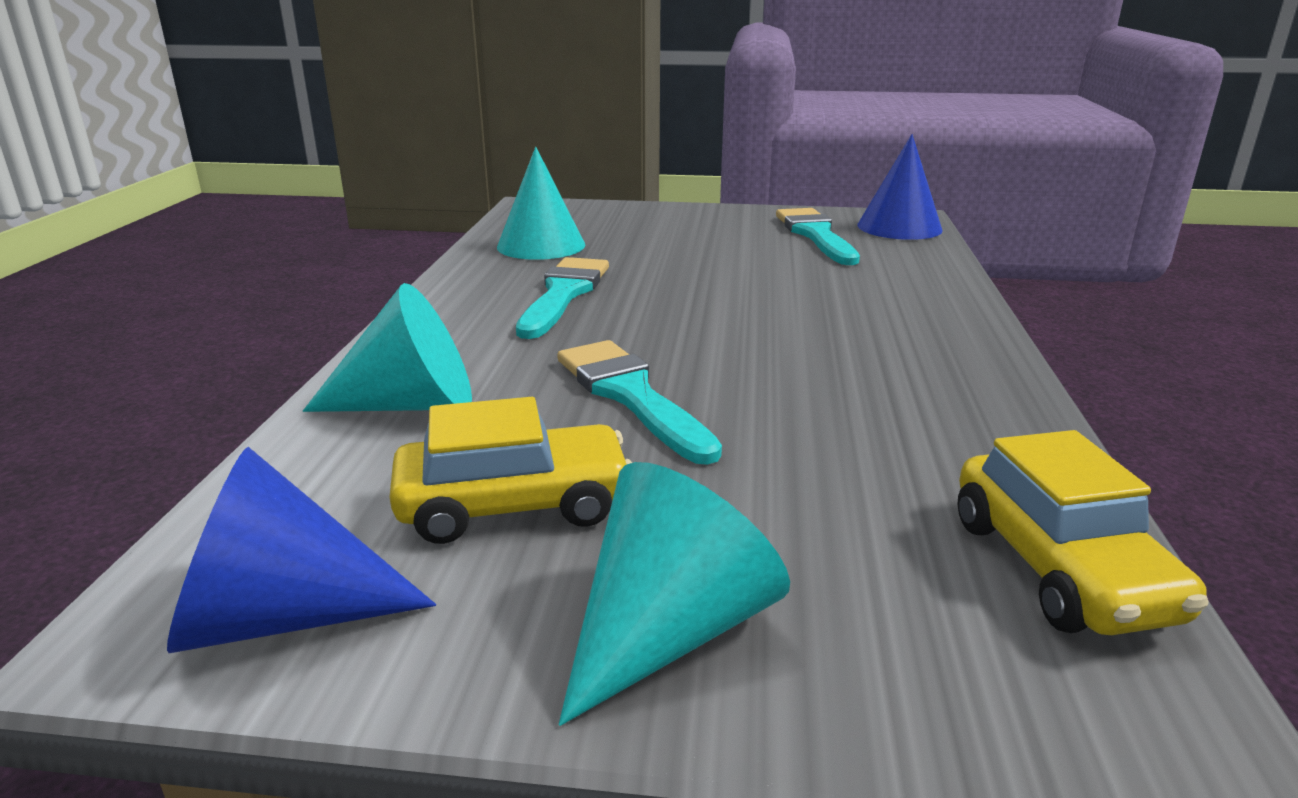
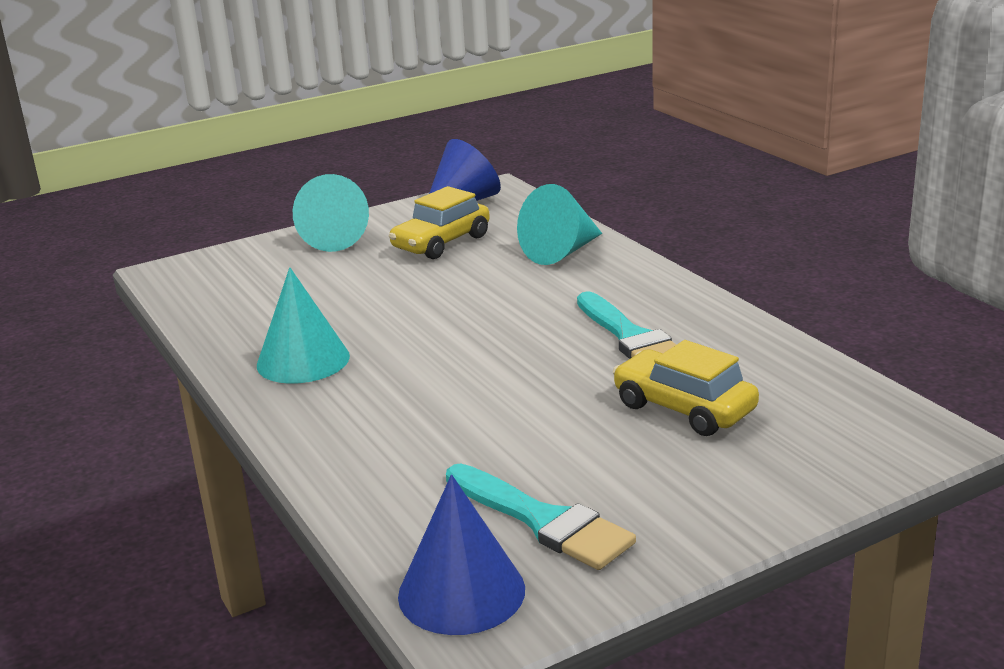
camera: 145 degrees right, 0 degrees up
turquoise cone [497,147,586,260] -> turquoise cone moved to [257,267,350,384]
turquoise brush [557,340,722,465] -> none
yellow car [958,430,1208,635] -> yellow car moved to [613,340,759,436]

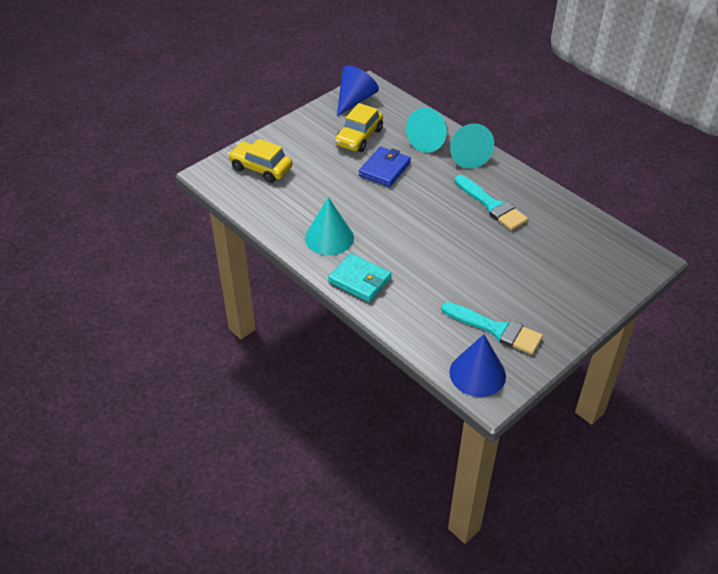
camera: 15 degrees left, 20 degrees up
turquoise cone [293,174,369,252] -> turquoise cone moved to [450,123,494,169]
yellow car [613,340,759,436] -> yellow car moved to [228,139,292,183]
none -> turquoise wallet [328,253,391,302]
none -> blue wallet [359,147,411,187]

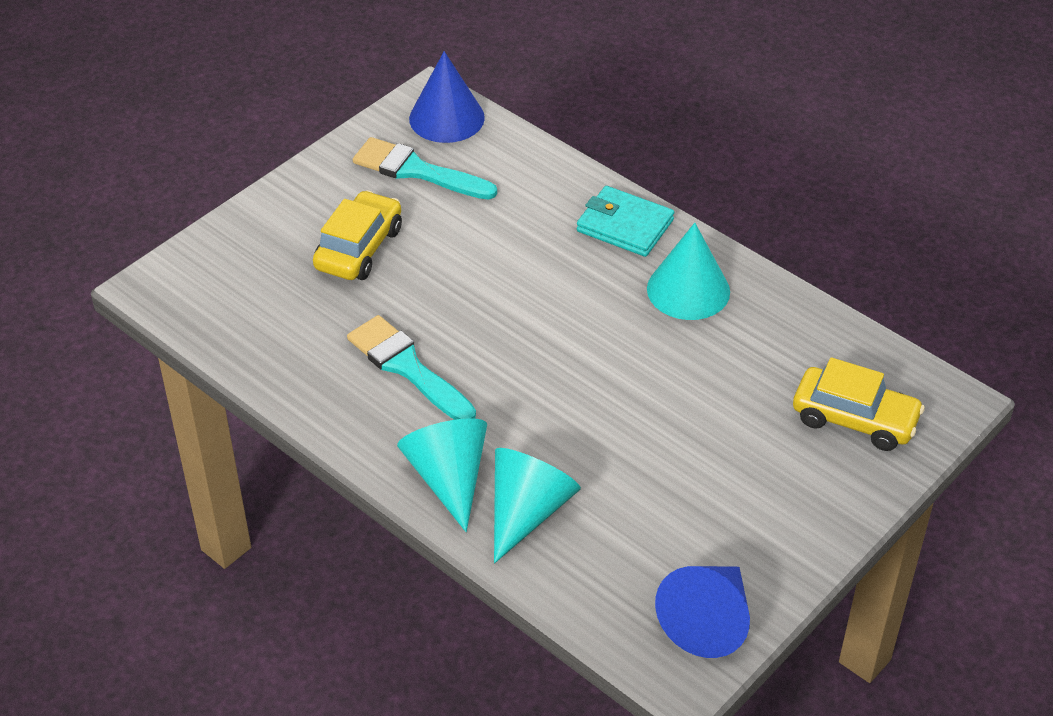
camera: 175 degrees right, 0 degrees up
yellow car [335,103,383,152] -> yellow car moved to [313,190,402,280]
blue wallet [359,147,411,187] -> none

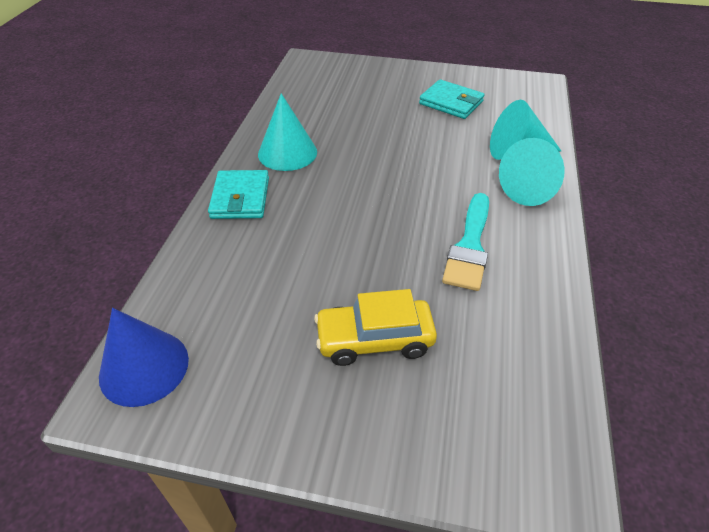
camera: 120 degrees left, 0 degrees up
turquoise brush [353,137,497,200] -> none
blue cone [655,566,750,658] -> none
yellow car [793,357,925,451] -> none
none -> turquoise wallet [419,79,485,119]

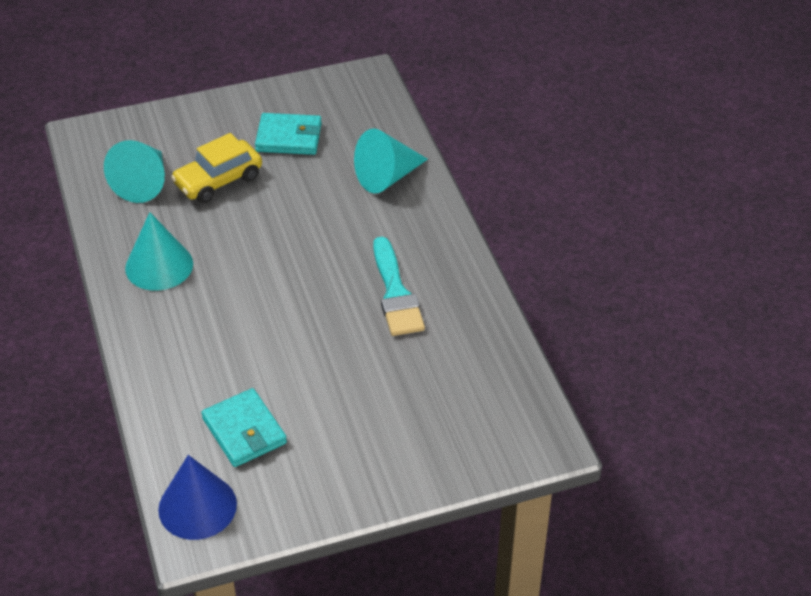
camera: 30 degrees left, 0 degrees up
turquoise wallet [208,170,269,219] -> turquoise wallet moved to [201,388,287,467]
yellow car [314,289,437,366] -> yellow car moved to [171,133,262,203]
turquoise cone [499,138,565,206] -> turquoise cone moved to [104,140,165,203]

